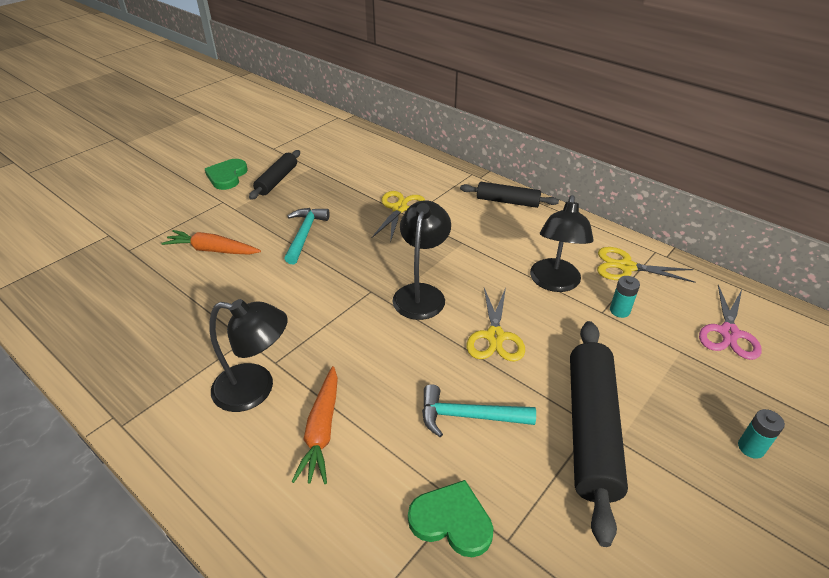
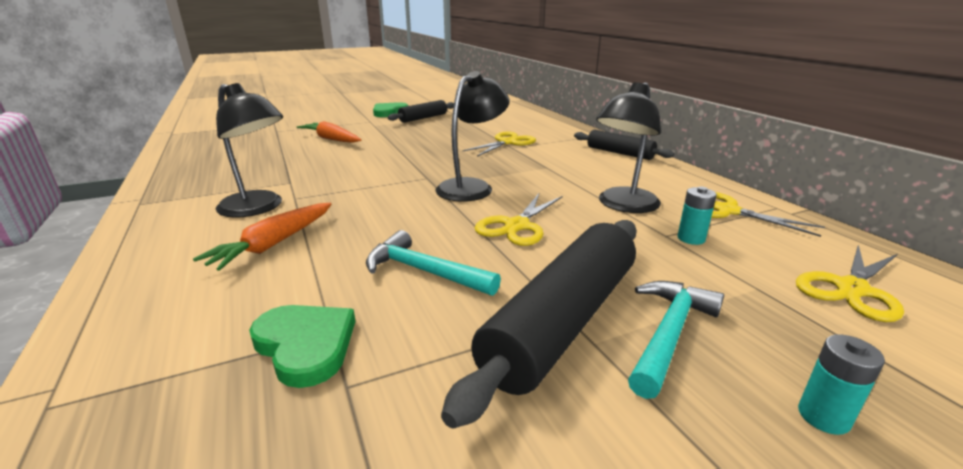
camera: 25 degrees right, 15 degrees down
turquoise hammer [284,208,330,264] -> turquoise hammer moved to [628,281,724,399]
pink scissors [699,285,762,360] -> yellow scissors [796,245,904,322]

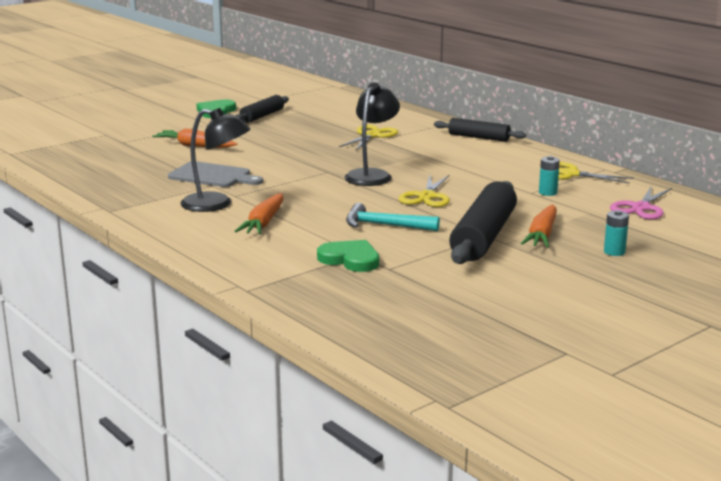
camera: 15 degrees left, 5 degrees down
black lamp [596,82,661,213] -> none
turquoise hammer [628,281,724,399] -> orange carrot [521,205,557,248]
yellow scissors [796,245,904,322] -> pink scissors [610,187,672,220]
none -> grey cutting board [168,161,263,187]

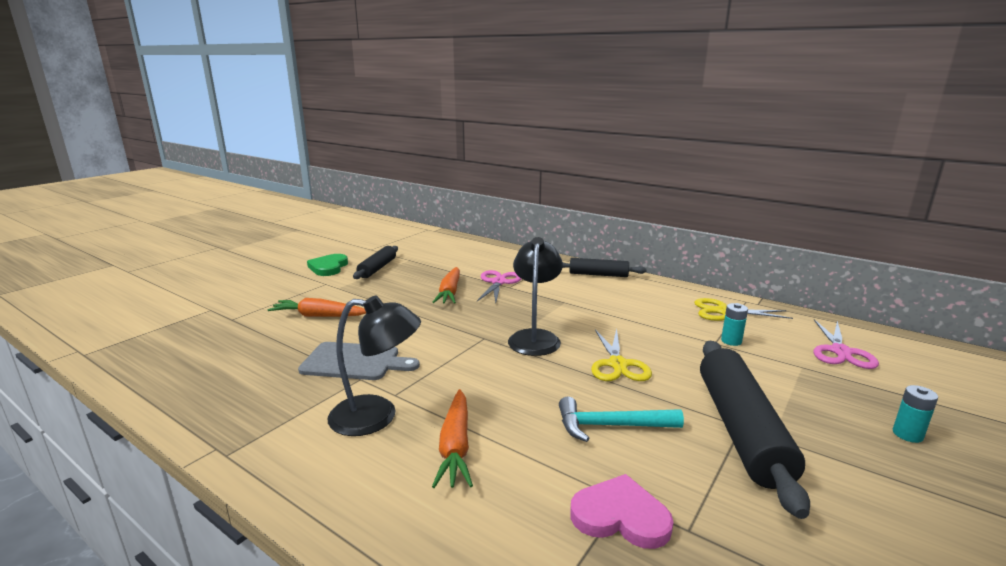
camera: 15 degrees left, 0 degrees up
green heart [317,240,379,272] -> pink heart [570,474,674,549]
yellow scissors [339,125,398,151] -> pink scissors [477,270,521,303]
orange carrot [521,205,557,248] -> orange carrot moved to [432,267,460,304]

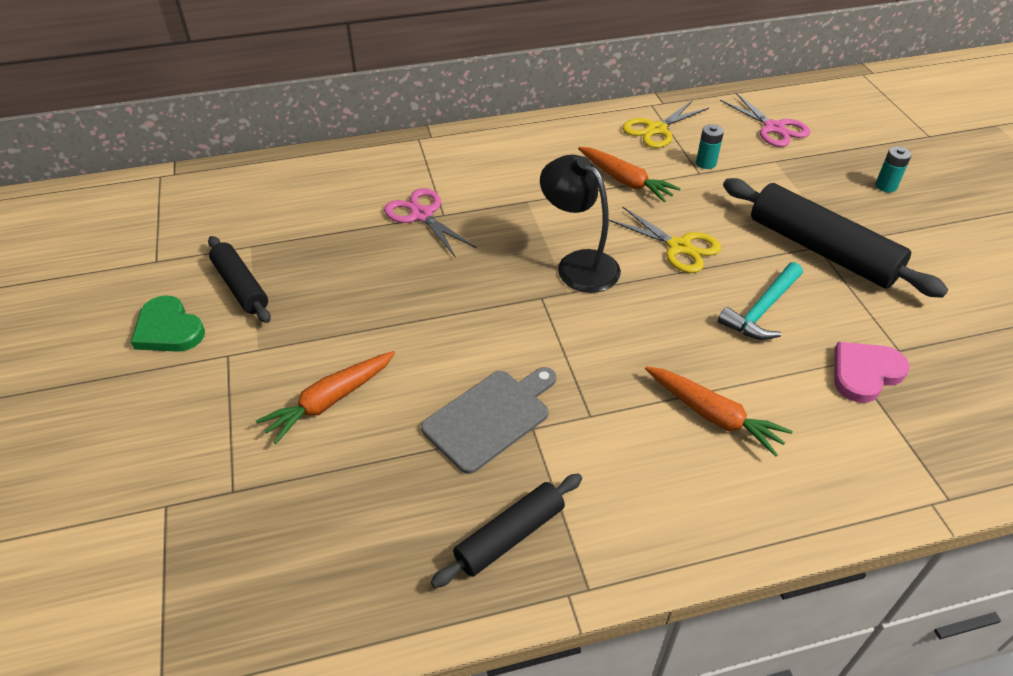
camera: 50 degrees left, 25 degrees up
black lamp [327,295,421,436] -> none
orange carrot [432,267,460,304] -> orange carrot moved to [578,147,681,202]
black rolling pin [562,258,647,277] -> black rolling pin moved to [431,474,582,588]

